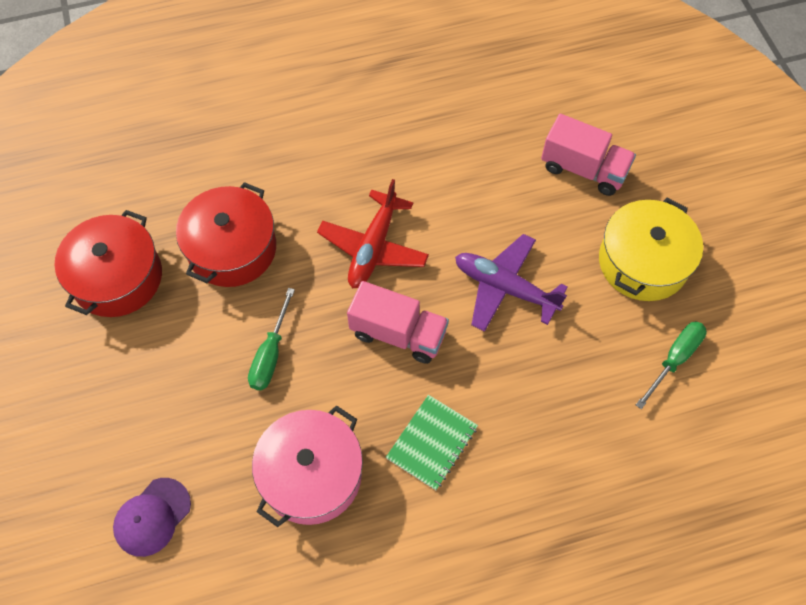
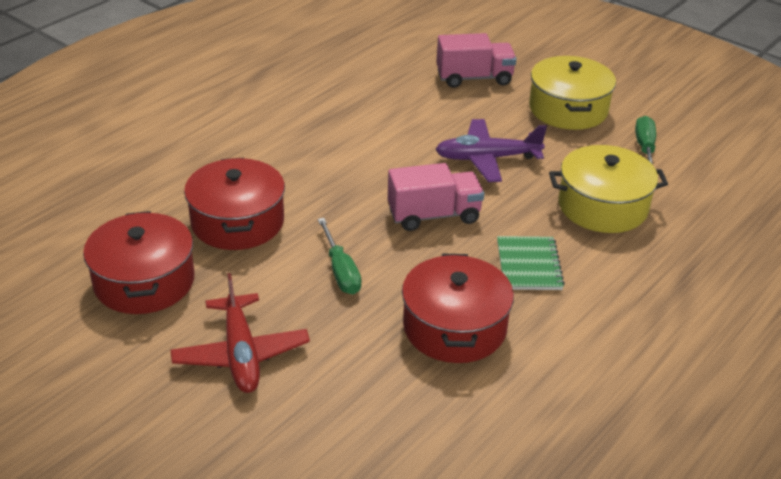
camera: 35 degrees left, 25 degrees down
purple cap [113,478,191,557] -> none
pink pot [252,405,363,527] -> red pot [402,254,514,363]
red plane [317,179,429,288] -> red plane moved to [171,273,310,393]
none -> yellow pot [549,145,668,233]

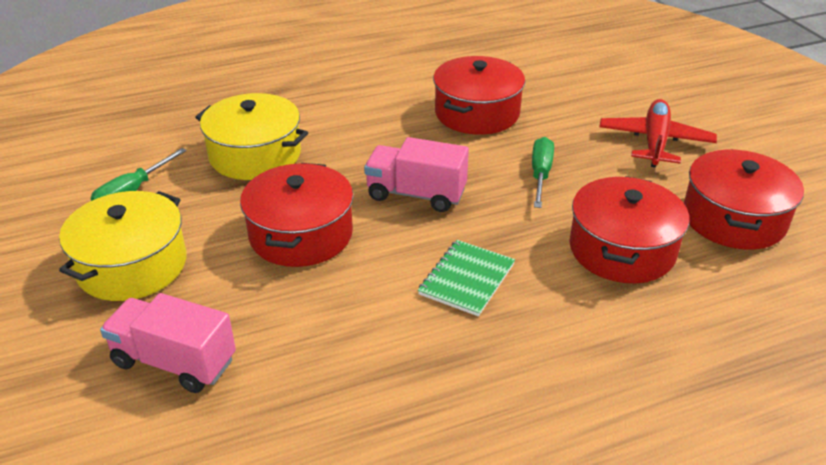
camera: 150 degrees left, 0 degrees up
purple plane [435,119,547,182] -> red pot [240,163,353,267]
green notebook [497,236,565,290] -> green notebook moved to [418,240,515,316]

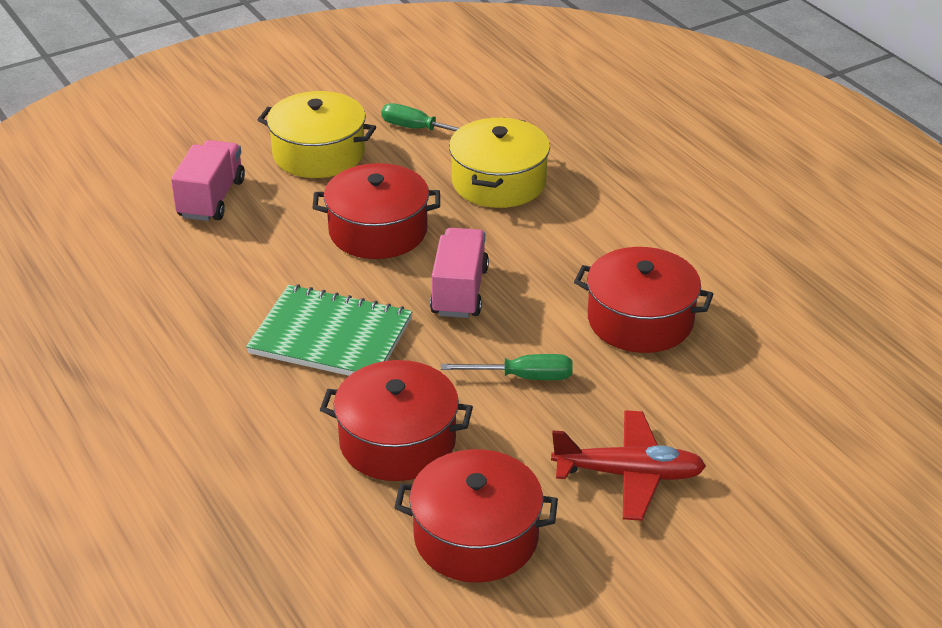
camera: 80 degrees right, 0 degrees up
green notebook [418,240,515,316] -> green notebook [246,285,412,376], size x1.60

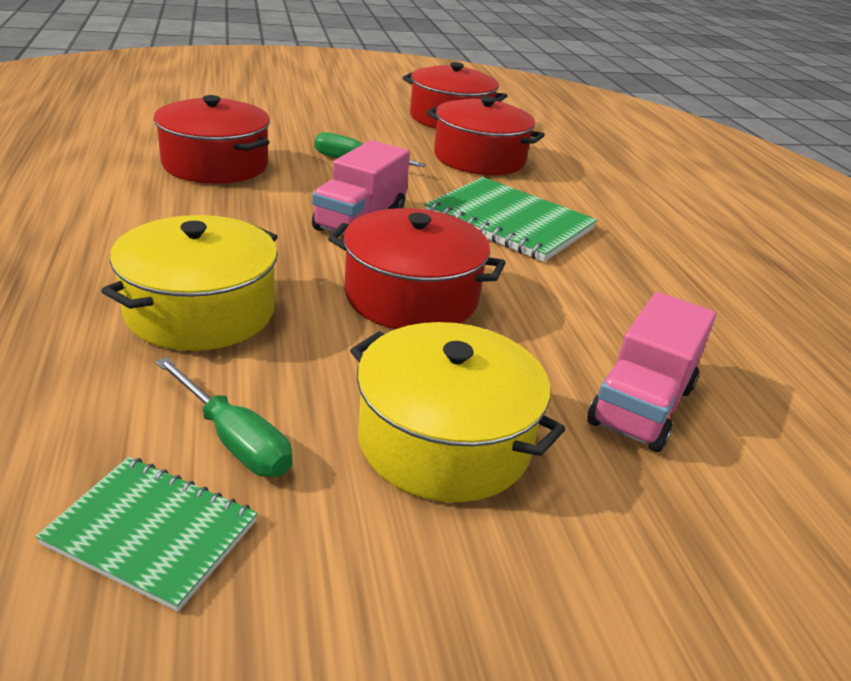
camera: 165 degrees left, 5 degrees down
red plane [551,410,706,521] -> none
none -> green notebook [36,457,258,612]

